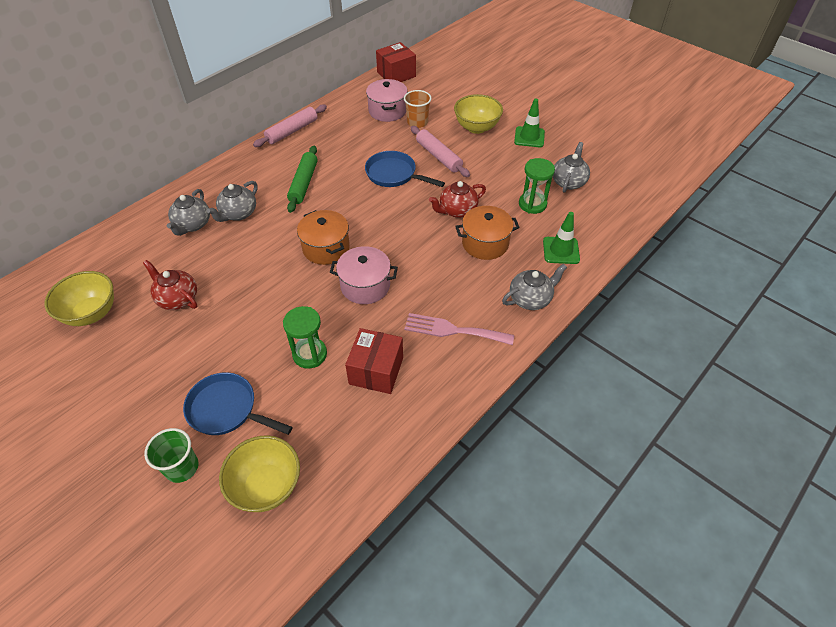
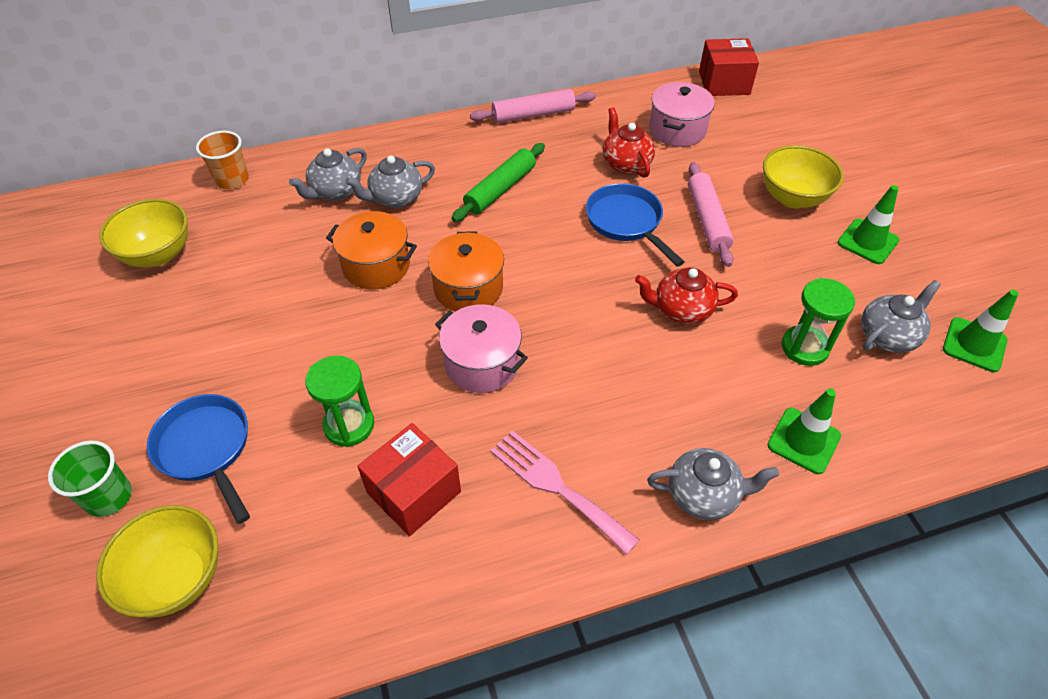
camera: 30 degrees right, 0 degrees up
red teapot [143,260,197,310] -> red teapot moved to [603,107,655,178]
orange cup [404,90,432,128] -> orange cup moved to [196,131,249,189]
orange pot [455,206,520,260] -> orange pot moved to [326,211,417,290]
none -> green traffic cone [943,290,1018,372]

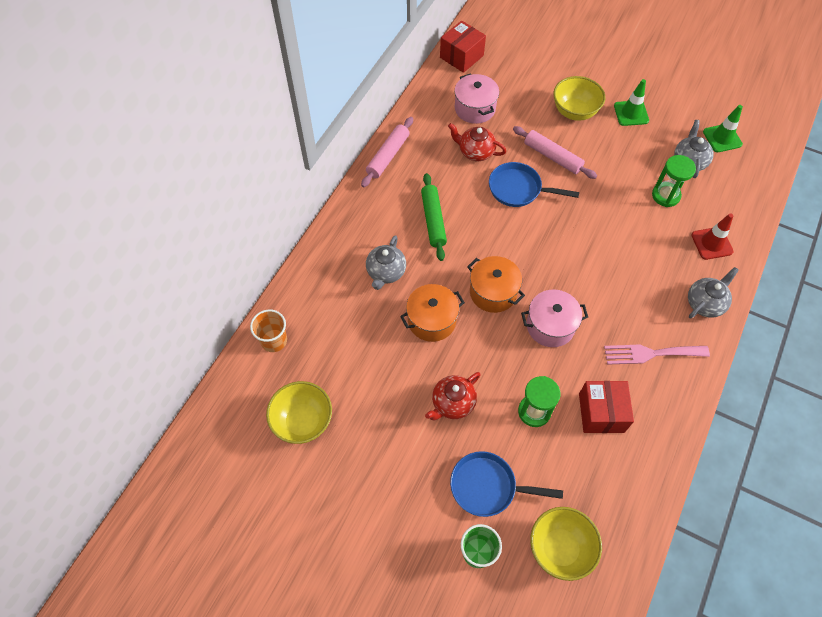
camera: 45 degrees left, 10 degrees up
grey teapot [289,148,367,201] -> none
red teapot [635,267,738,324] -> red teapot moved to [425,372,480,421]
green traffic cone [767,389,841,474] -> red traffic cone [691,213,734,260]

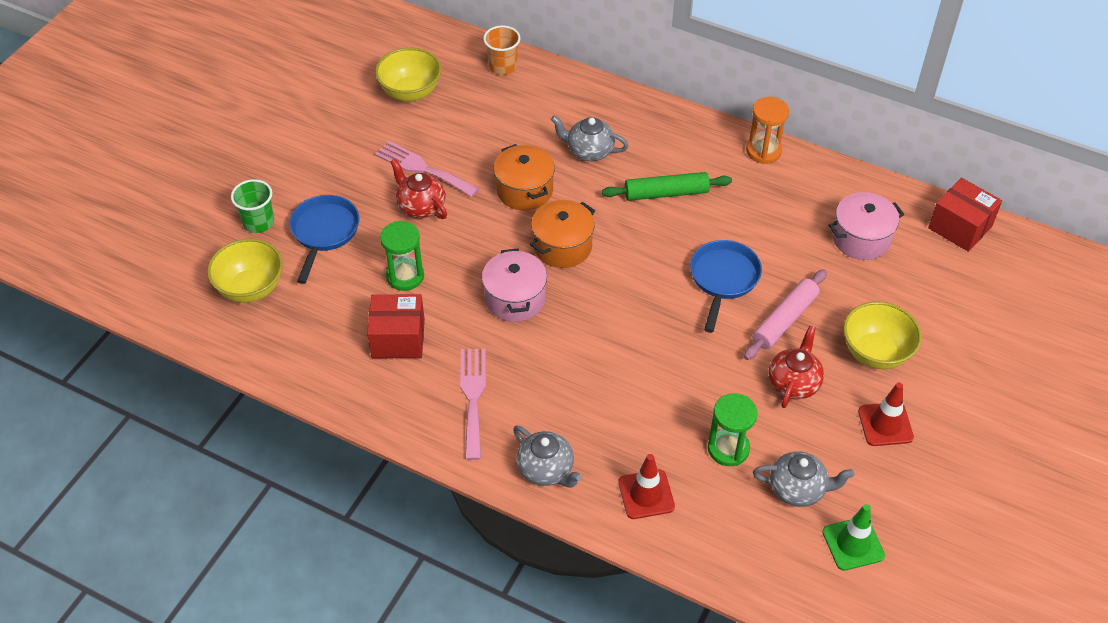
camera: 90 degrees right, 10 degrees down
pink rolling pin [361,117,413,188] -> orange hourglass [746,97,789,164]
red teapot [448,123,506,161] -> red teapot moved to [769,326,824,408]
green traffic cone [614,79,649,126] -> red traffic cone [858,383,914,446]
none -> pink fork [375,141,479,197]

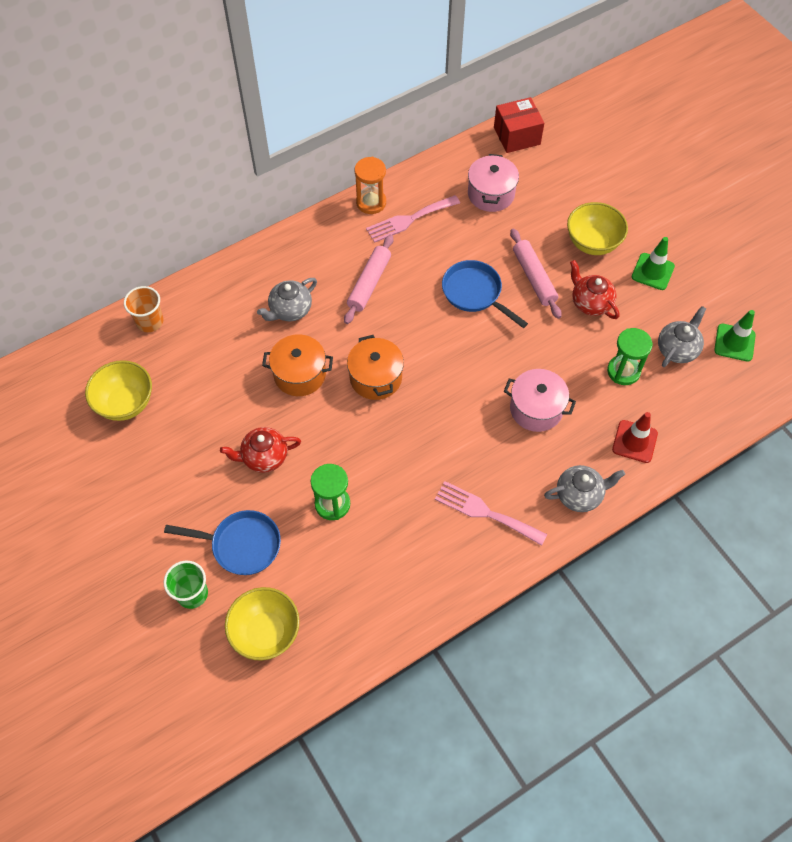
camera: 60 degrees left, 10 degrees up
blue pan [289,195,359,284] -> blue pan turned 150 degrees clockwise [164,510,281,575]
red box [367,294,425,358] -> none
pink fork [375,141,479,197] -> pink fork moved to [366,195,460,243]
pink pot [482,249,547,322] -> pink pot moved to [504,369,576,432]
green rolling pin [602,172,732,201] -> pink rolling pin [344,235,393,324]
red traffic cone [858,383,914,446] -> green traffic cone [632,237,675,290]

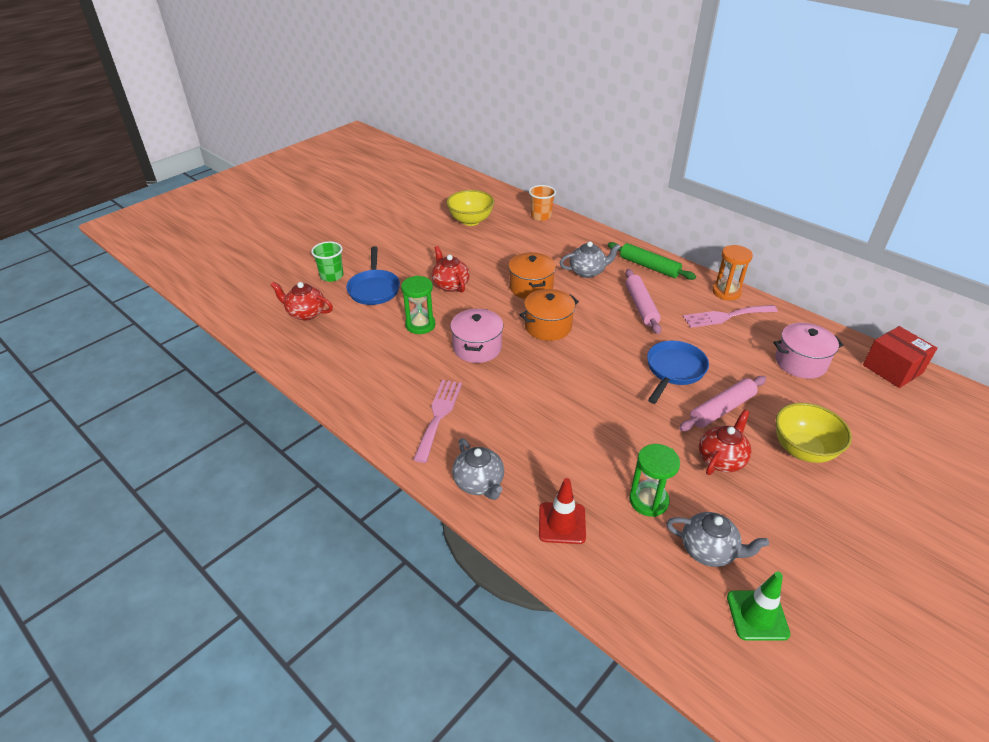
camera: 75 degrees right, 20 degrees down
yellow bowl [225,587,300,660] -> red teapot [271,282,333,320]
grey teapot [257,278,317,321] -> grey teapot turned 135 degrees clockwise [560,241,620,278]
pink rolling pin [344,235,393,324] -> pink rolling pin turned 75 degrees clockwise [625,269,661,334]
pink fork [366,195,460,243] -> pink fork turned 60 degrees counterclockwise [683,305,778,328]
pink pot [504,369,576,432] -> pink pot moved to [450,308,503,363]
green traffic cone [632,237,675,290] -> none
none -> green rolling pin [608,242,696,280]

